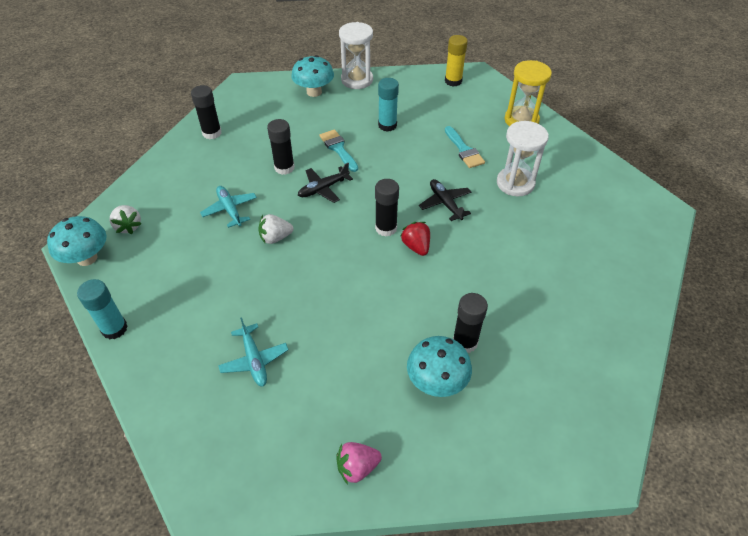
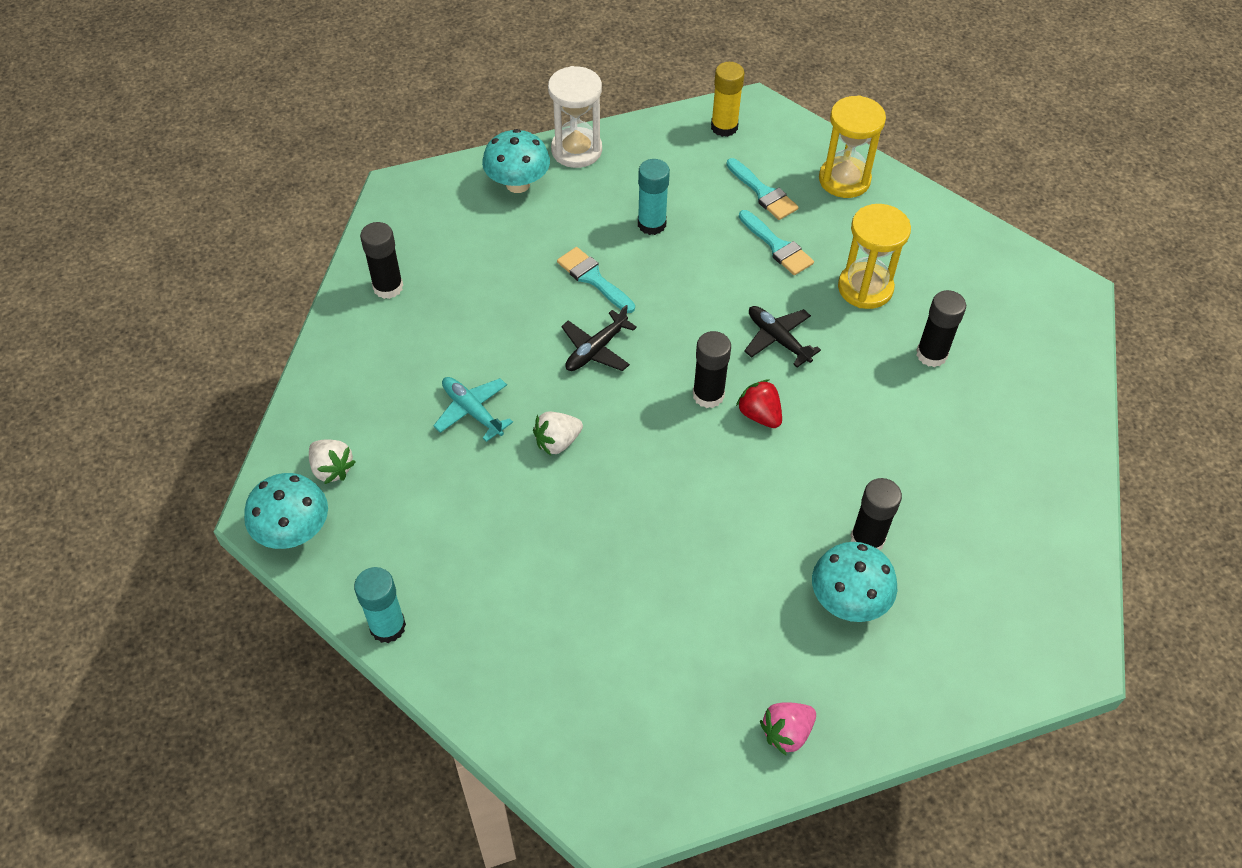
camera: 15 degrees left, 5 degrees up
turquoise plane [218,317,289,386] -> none
black glue stick [267,119,295,175] -> black glue stick moved to [916,290,966,367]
white hourglass [497,121,548,196] -> yellow hourglass [838,204,911,309]
none -> turquoise brush [726,158,799,220]

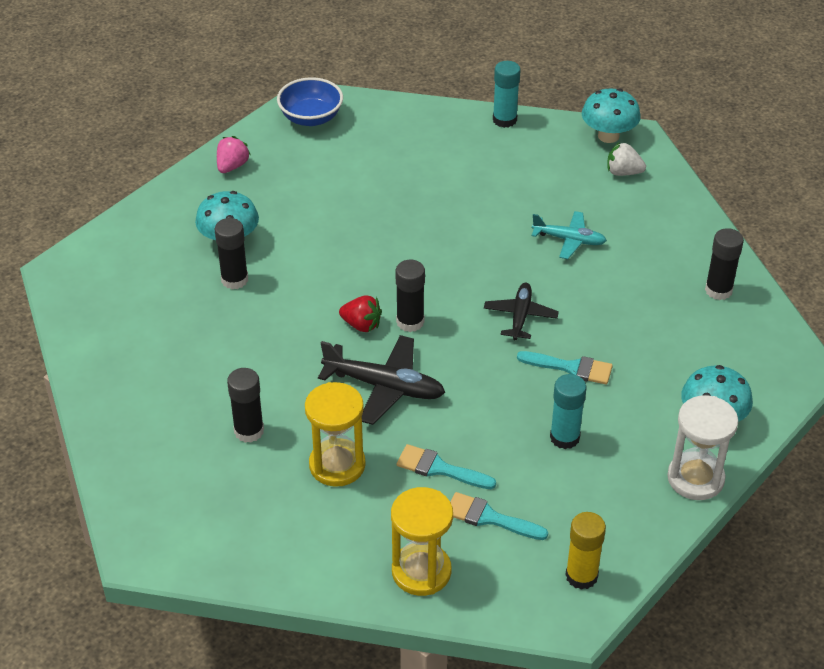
camera: 150 degrees right, 10 degrees down
white strawberry [533,412,583,456] -> none
black plane [744,306,821,367] -> black plane [318,335,445,425], size x1.56
none -> blue bowl [277,77,343,126]

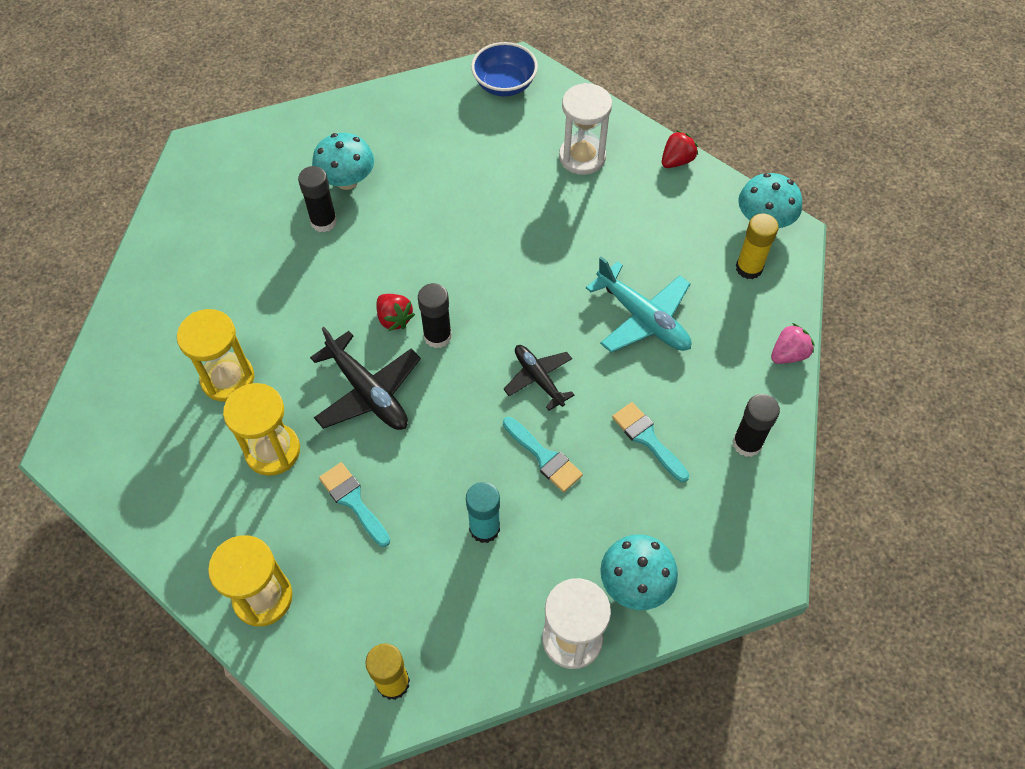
camera: 30 degrees right, 15 degrees up
pink strawberry [217,136,251,173] -> pink strawberry moved to [771,323,815,364]
black glue stick [227,368,264,443] -> yellow hourglass [177,309,254,402]
turquoise brush [451,492,548,540] -> turquoise brush moved to [612,402,689,482]
black plane [484,283,559,340] -> black plane turned 75 degrees counterclockwise [503,345,574,411]
turquoise glue stick [493,61,521,128] -> red strawberry [662,130,698,168]
turquoise plane [532,211,607,259] -> turquoise plane [586,256,691,353], size x1.56
white strawberry [607,142,646,176] -> yellow glue stick [736,213,779,279]
none -> white hourglass [559,83,612,175]

